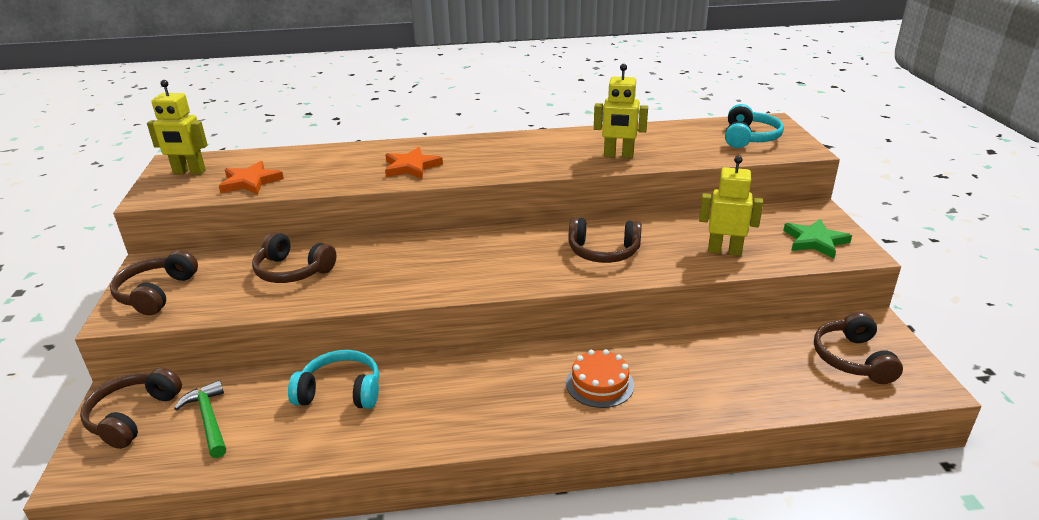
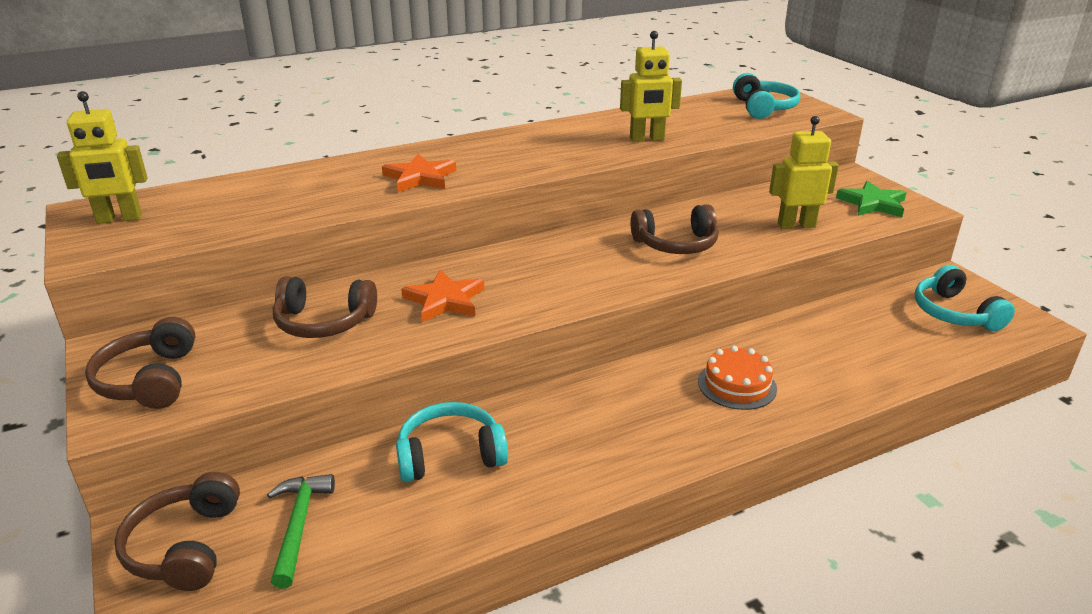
camera: 20 degrees left, 0 degrees up
green hammer [174,380,226,458] -> green hammer turned 45 degrees clockwise [267,474,335,589]
orange star [219,161,284,195] -> orange star moved to [401,270,484,322]
brown headphones [814,312,903,384] -> turquoise headphones [915,265,1015,331]

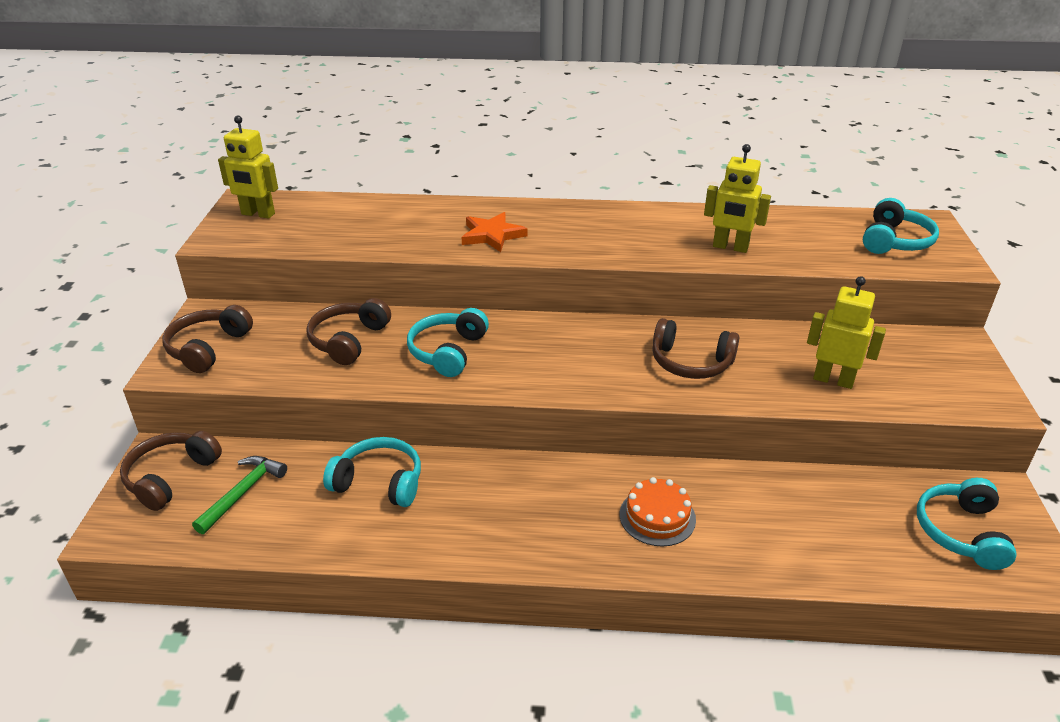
camera: 30 degrees right, 5 degrees up
brown headphones [273,276,377,338] -> brown headphones turned 75 degrees clockwise [306,298,391,365]
orange star [401,270,484,322] -> turquoise headphones [407,308,489,377]
green star [836,181,907,217] -> none

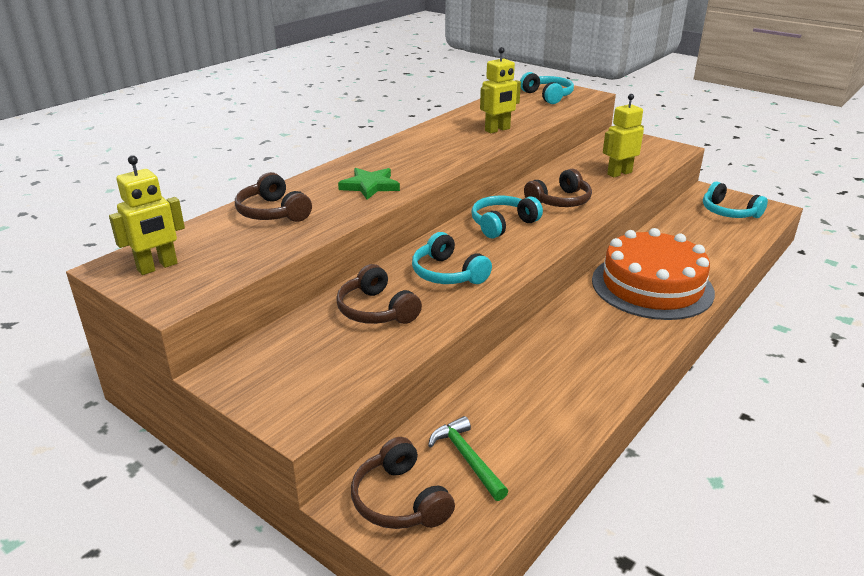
camera: 55 degrees left, 5 degrees down
brown headphones [162,305,253,373] -> brown headphones moved to [235,172,312,222]
turquoise headphones [323,437,421,507] -> turquoise headphones moved to [471,196,543,238]
orange star [461,212,527,252] -> green star [338,168,400,200]
orange cake [620,477,696,547] -> orange cake [592,228,715,320], size x2.16

